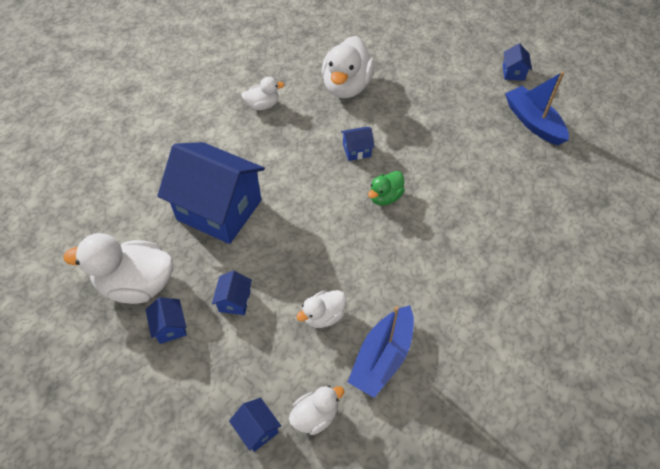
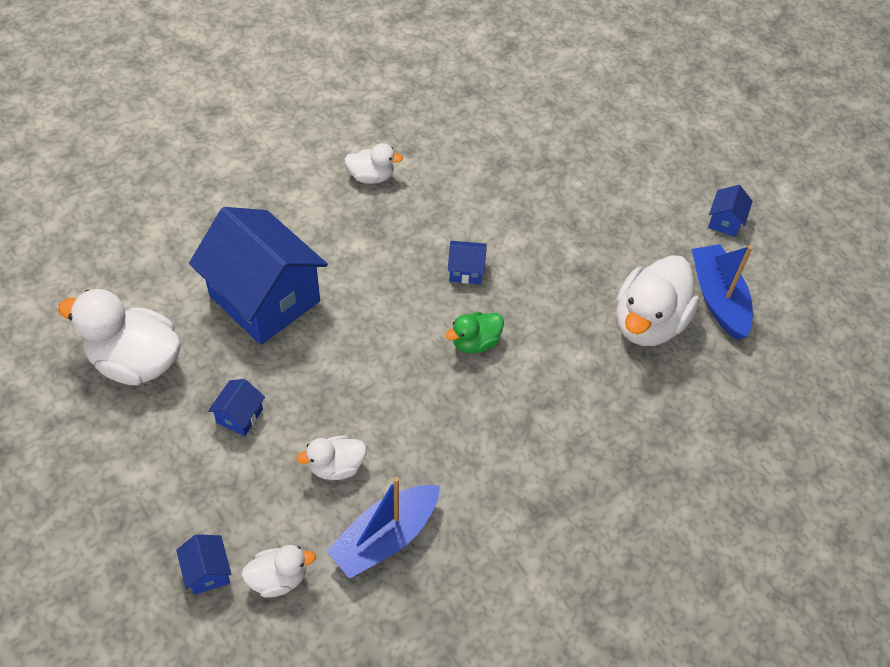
camera: 15 degrees right, 0 degrees up
blue house [146,297,187,344] -> none
white duck [322,36,375,98] -> white duck moved to [616,255,699,346]

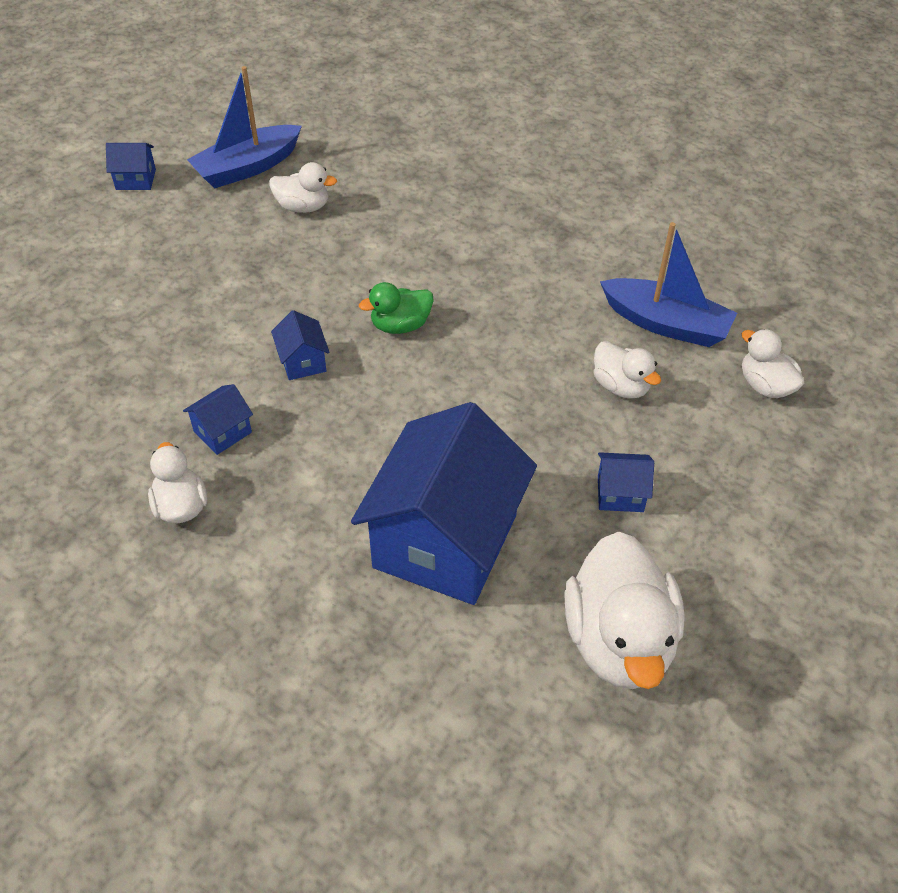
camera: 110 degrees left, 5 degrees down
blue house [176,534,231,595] -> blue house moved to [183,384,253,455]
green duck [446,312,504,353] -> green duck turned 120 degrees clockwise [359,282,434,334]
white duck [616,255,699,346] -> white duck [269,162,337,213], size x0.53

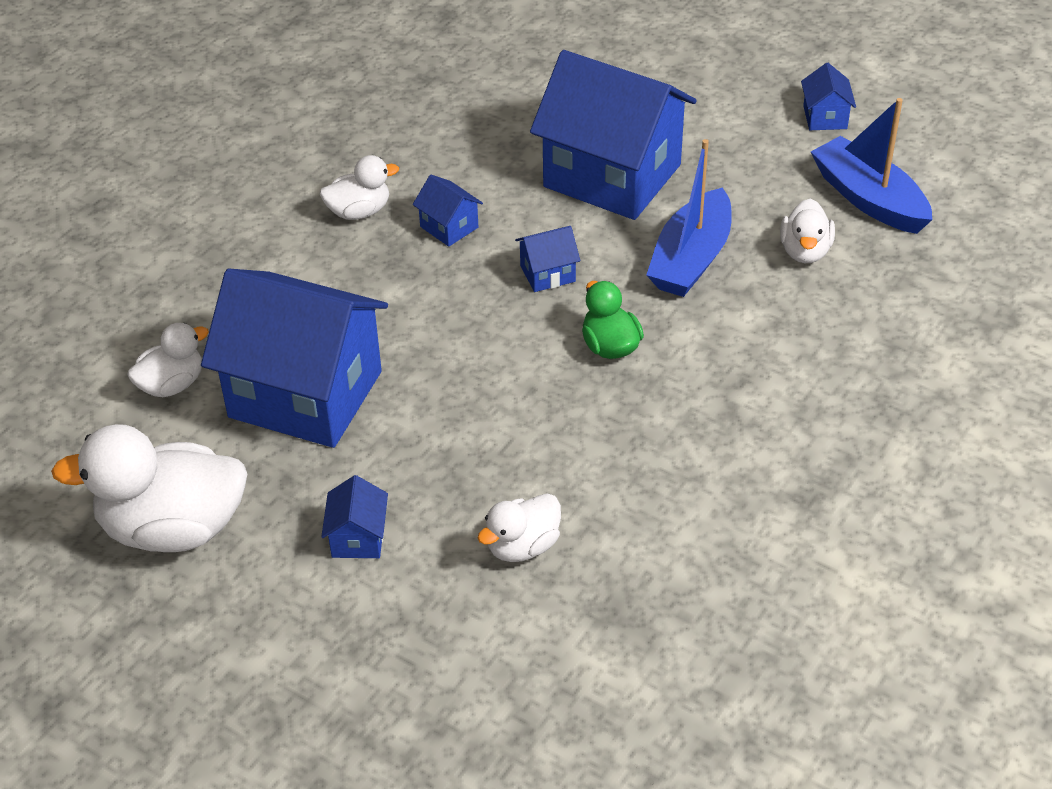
camera: 90 degrees right, 5 degrees down
blue boat [600,222,737,347] -> blue boat moved to [646,139,732,297]
white duck [741,329,804,398] -> white duck moved to [127,323,209,397]
none -> blue house [530,50,696,220]

